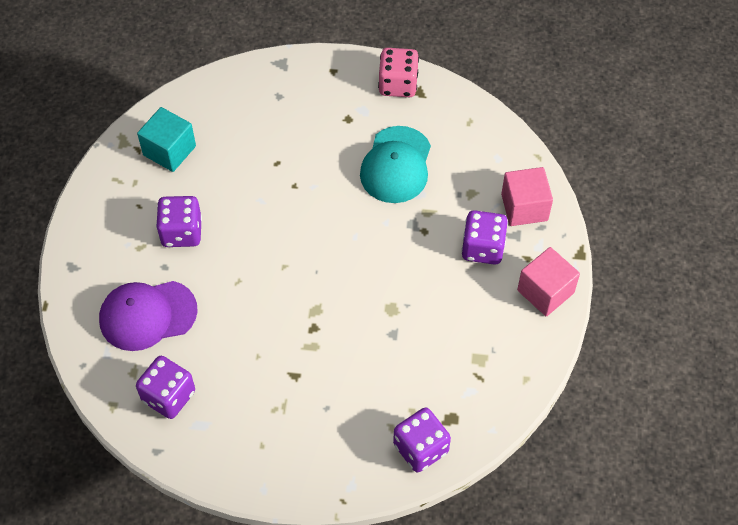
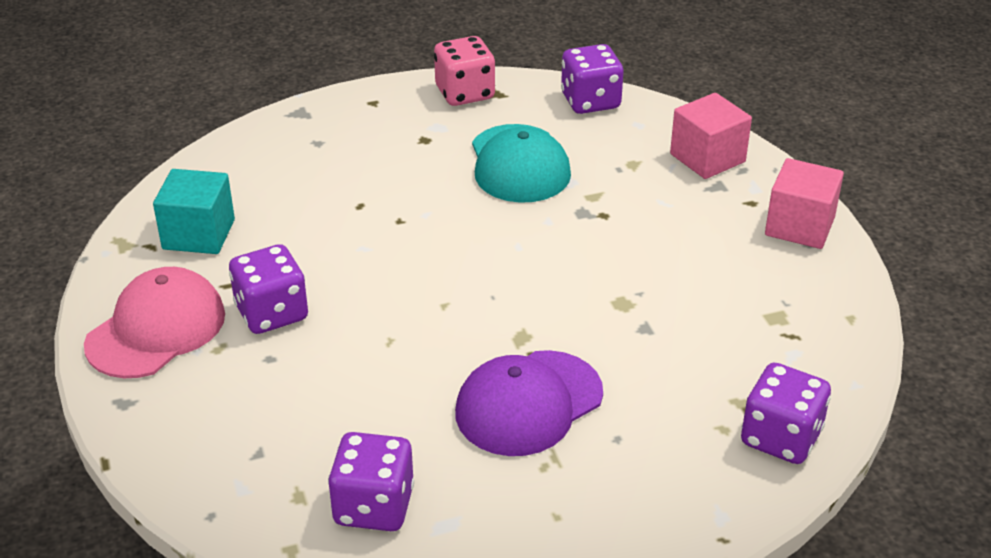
camera: 25 degrees left, 20 degrees down
purple cap [99,281,198,351] -> purple cap moved to [455,350,603,456]
purple dice [461,210,508,265] -> purple dice moved to [561,44,624,114]
none -> pink cap [84,267,225,378]

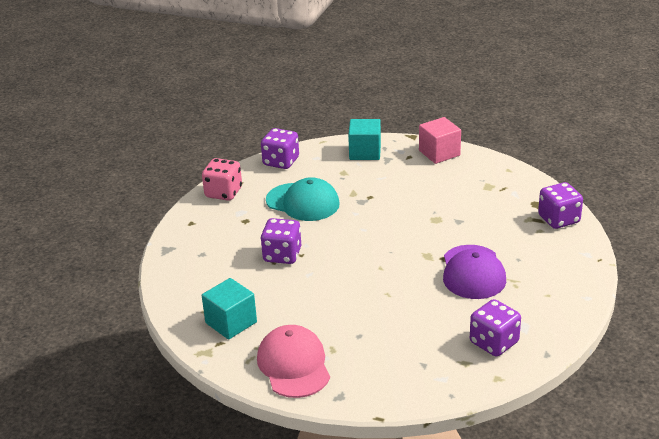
camera: 50 degrees left, 5 degrees down
purple dice [229,244,308,334] -> purple dice moved to [261,218,301,264]
pink cube [670,93,752,179] -> turquoise cube [348,119,381,160]

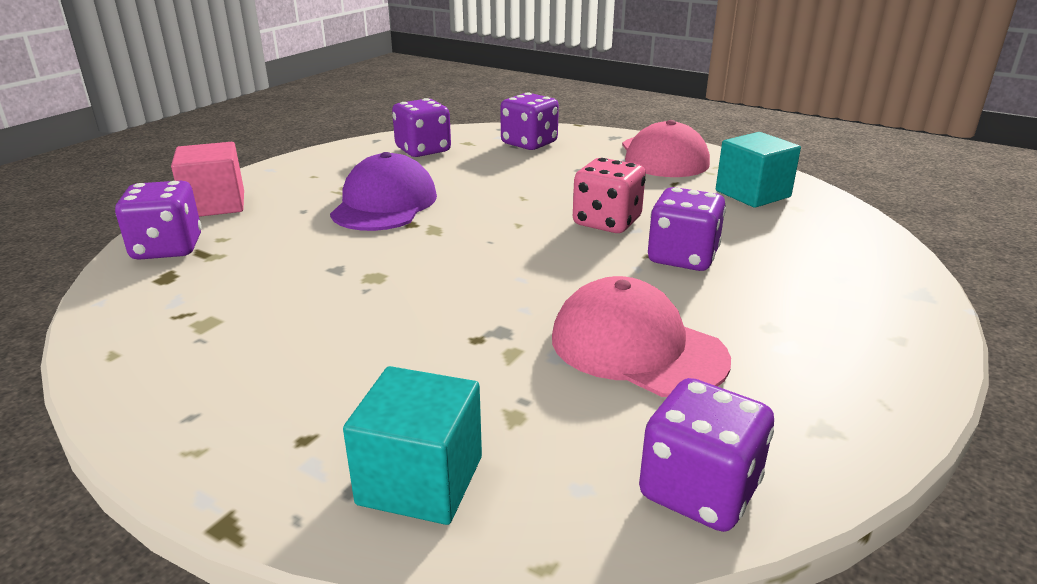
camera: 170 degrees left, 5 degrees down
pink dice [202,158,242,201] -> pink dice moved to [573,158,646,233]
turquoise cap [266,177,340,221] -> pink cap [552,276,731,397]
pink cube [419,117,461,164] -> pink cube moved to [171,142,244,217]
none -> purple dice [500,92,559,150]

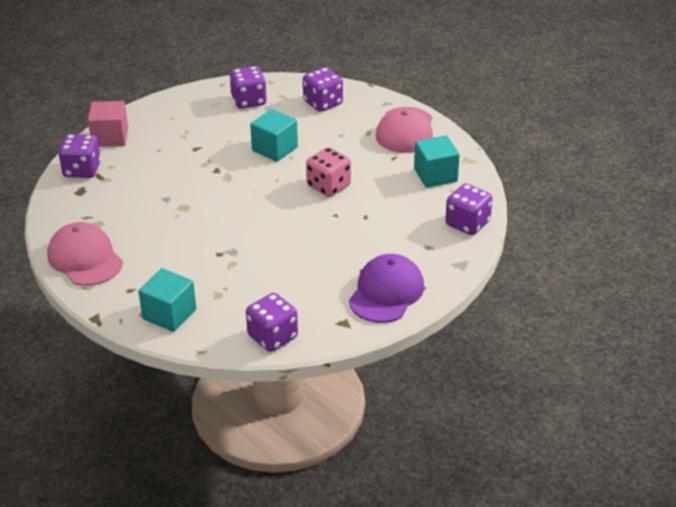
camera: 15 degrees right, 10 degrees up
purple cap [330,152,437,231] -> purple cap moved to [349,254,424,323]
pink cap [552,276,731,397] -> pink cap moved to [47,222,123,286]
purple dice [648,187,726,271] -> purple dice moved to [445,183,493,235]
none -> turquoise cube [250,109,298,162]

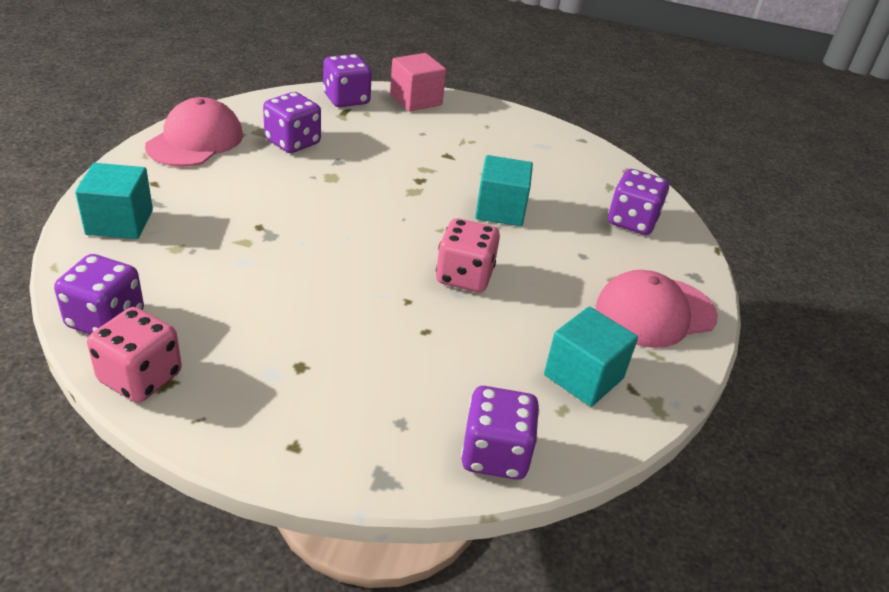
camera: 55 degrees right, 0 degrees up
purple dice [229,66,267,109] -> purple dice moved to [263,92,321,153]
purple cap [349,254,424,323] -> none
none -> pink dice [87,307,182,403]

